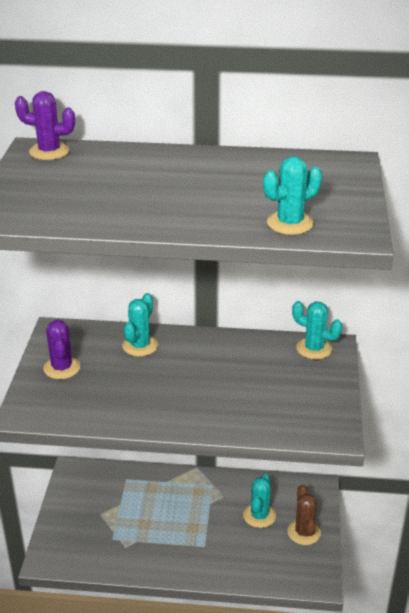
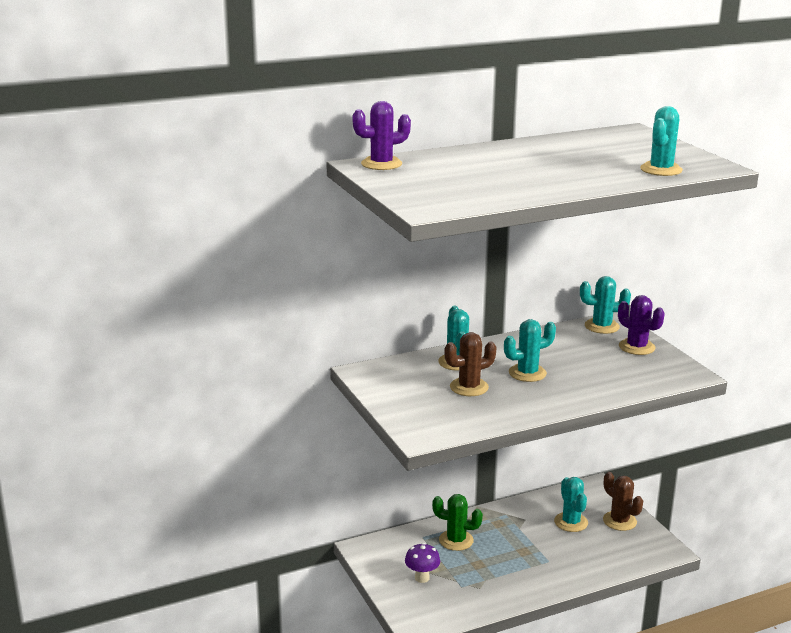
camera: 30 degrees left, 10 degrees down
purple cactus [43,319,80,379] -> purple cactus moved to [618,295,665,355]
none -> purple mushroom [405,543,440,583]
none -> green cactus [432,494,483,551]
none -> brown cactus [444,332,496,396]
none -> turquoise cactus [504,319,556,382]

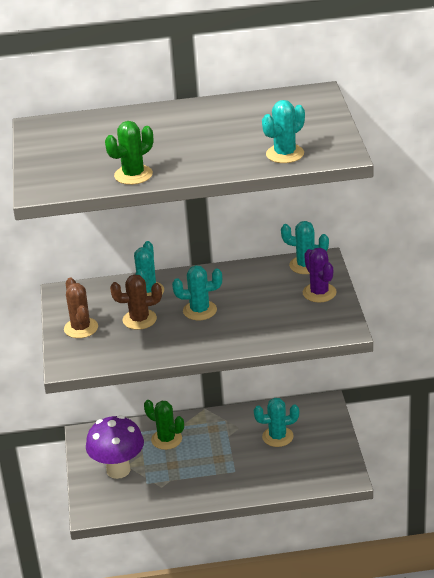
camera: 20 degrees right, 10 degrees up
purple cactus [352,101,411,170] -> none
purple mushroom [405,543,440,583] -> purple mushroom [86,415,144,479], size x1.87
turquoise cactus [554,477,588,532] -> turquoise cactus turned 75 degrees clockwise [254,398,299,447]
brown cactus [603,472,643,531] -> brown cactus moved to [64,277,98,338]
none -> green cactus [105,121,153,185]

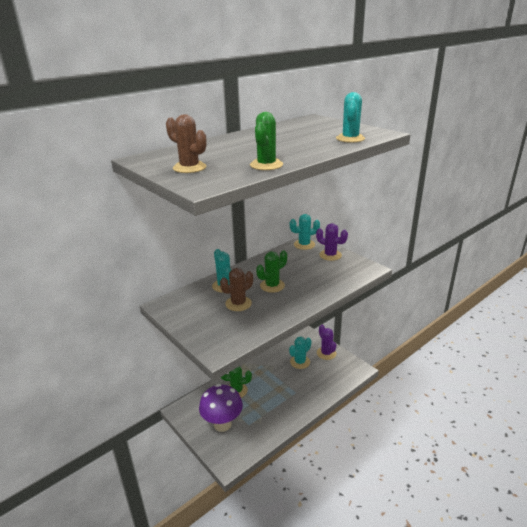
camera: 35 degrees left, 5 degrees down
brown cactus [64,277,98,338] -> brown cactus moved to [166,114,207,173]
turquoise cactus [172,265,222,320] -> green cactus [256,250,287,293]
none -> purple cactus [317,325,336,360]

